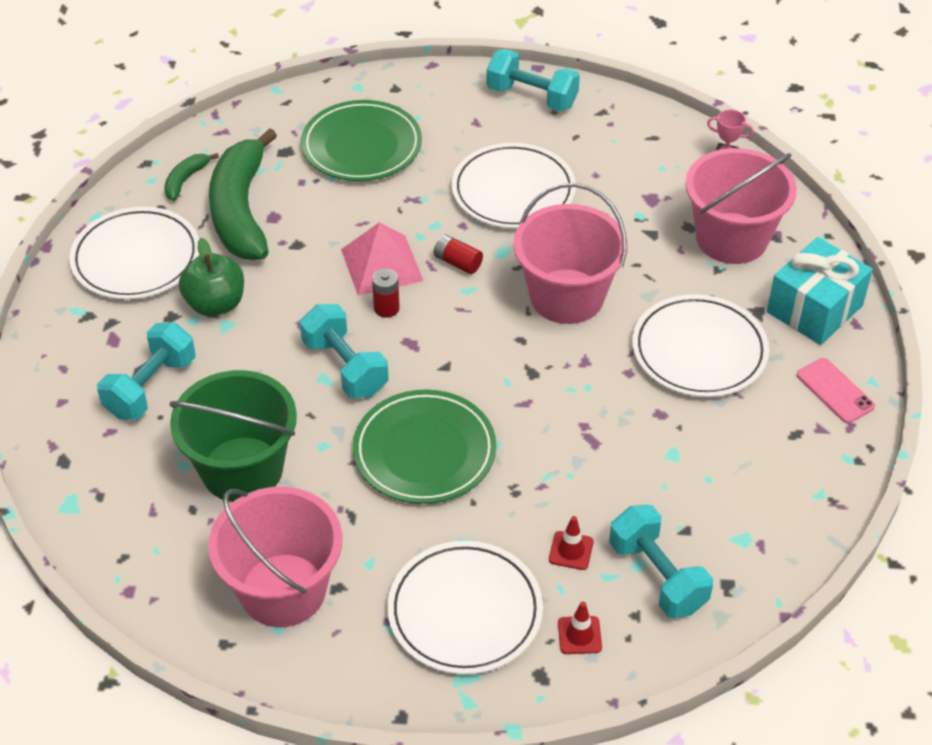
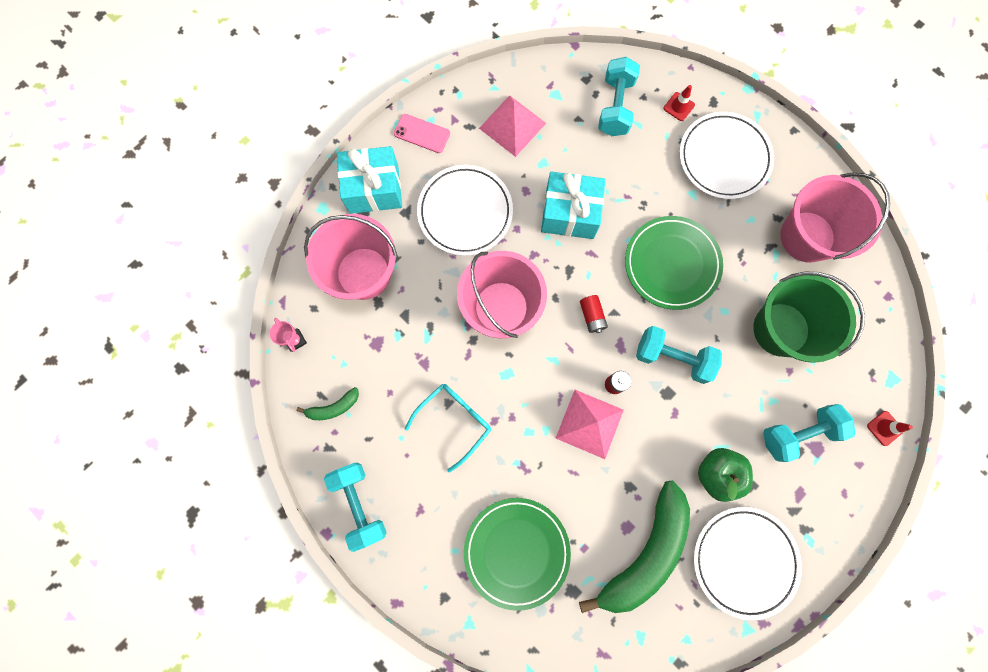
camera: 140 degrees left, 30 degrees up
green banana [164,153,219,201] -> green banana moved to [297,387,359,420]
turquoise dumbbell [300,304,389,398] -> turquoise dumbbell turned 75 degrees counterclockwise [636,326,722,384]
red battery [434,234,483,274] -> red battery moved to [580,295,608,333]
white plate [452,143,576,228] -> turquoise glasses [405,384,491,472]
red traffic cone [549,516,594,570] -> red traffic cone moved to [867,411,913,446]
pink phone [797,358,875,423] -> pink phone turned 75 degrees counterclockwise [394,114,450,153]
none -> pink pyramid [479,95,546,157]
none -> turquoise gift [541,172,606,239]

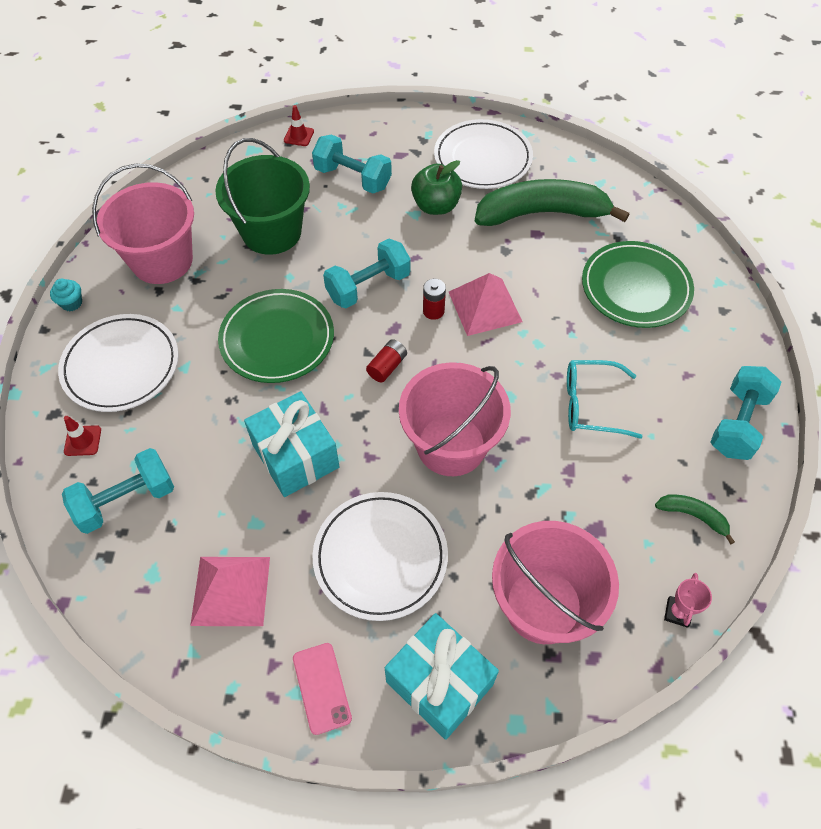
camera: 130 degrees left, 20 degrees down
turquoise dumbbell [636,326,722,384] -> turquoise dumbbell turned 75 degrees clockwise [323,239,411,308]
none -> turquoise cupcake [50,278,82,311]

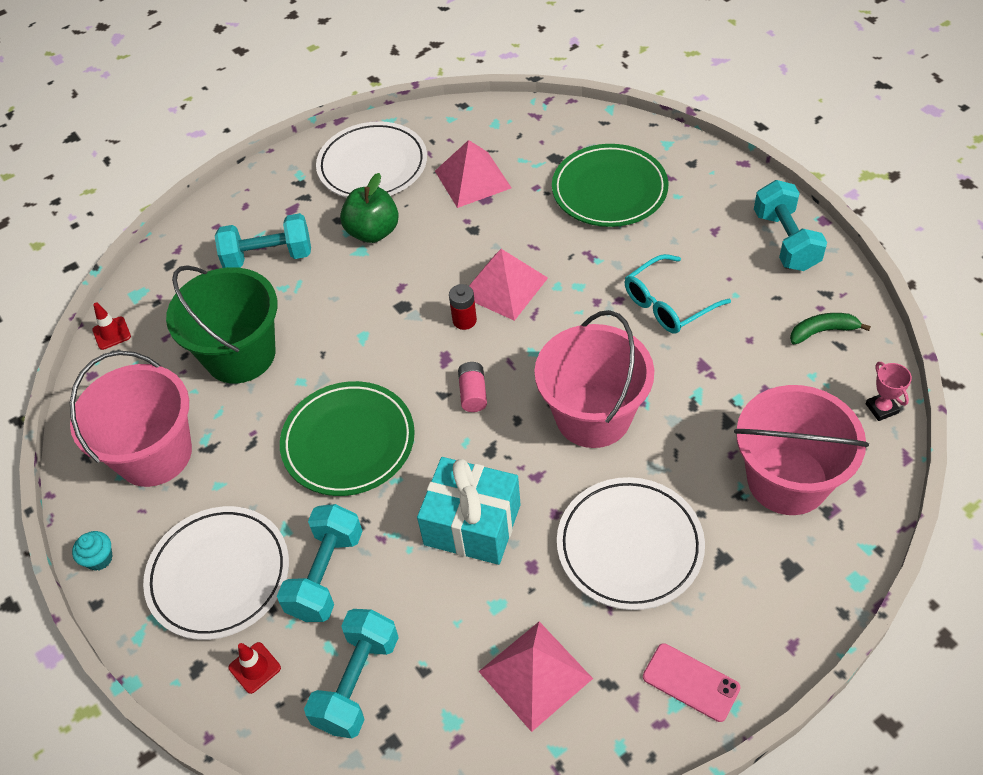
camera: 35 degrees left, 5 degrees down
red traffic cone [284,105,314,146] -> red traffic cone moved to [92,302,131,350]
turquoise dumbbell [323,239,411,308] -> turquoise dumbbell moved to [277,504,362,622]
red battery [366,339,407,382] -> pink battery [458,362,487,412]
turquoise gift [385,613,499,740] -> none
green banana [475,179,629,226] -> pink pyramid [435,140,511,208]

